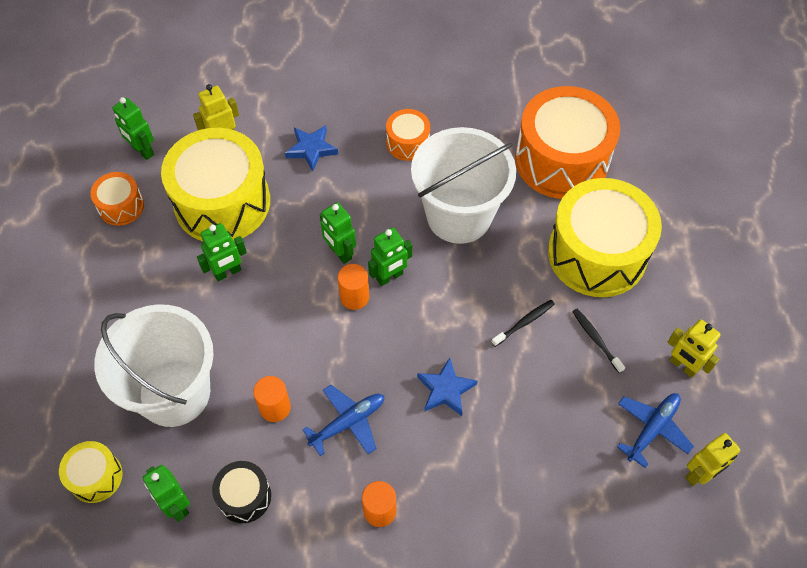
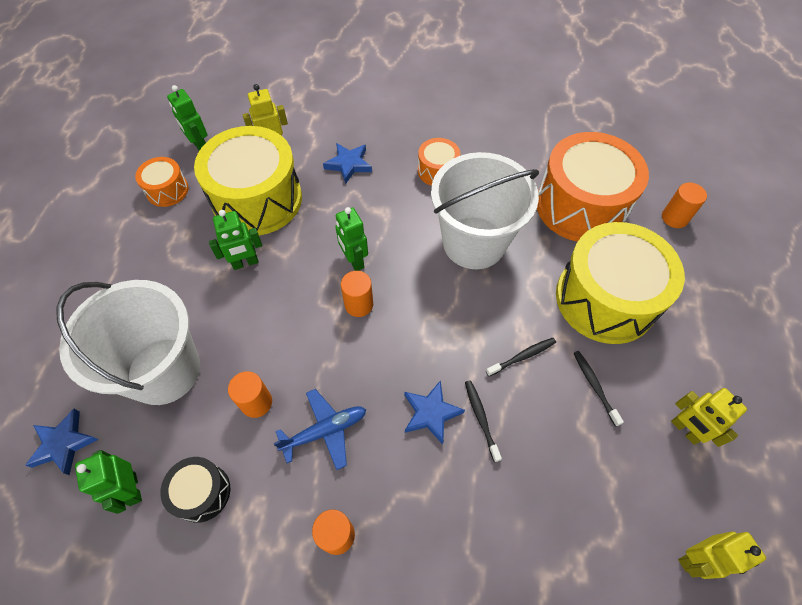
camera: 10 degrees right, 0 degrees up
yellow drum [59,441,123,503] -> blue star [25,409,98,475]
green robot [368,228,412,286] -> none
blue plane [617,393,694,468] -> none
none -> black toothbrush [465,380,502,462]
none -> orange cylinder [662,183,707,228]

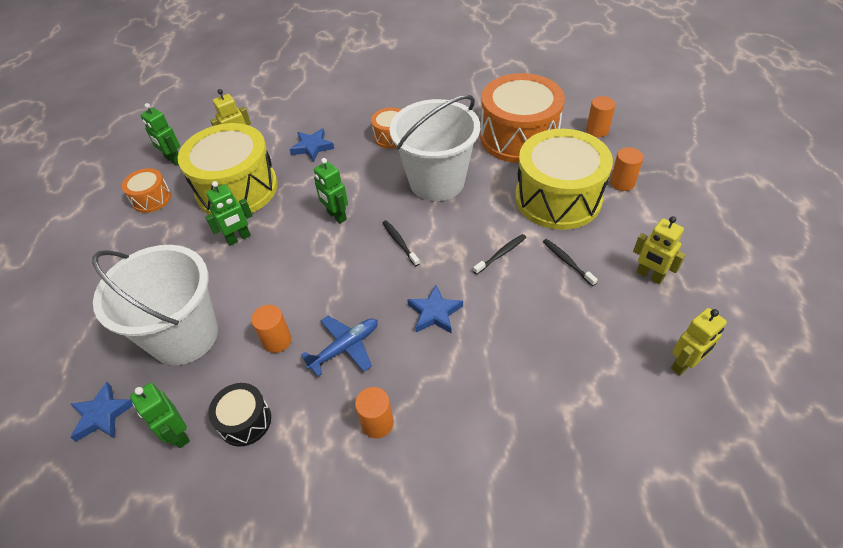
camera: 10 degrees left, 10 degrees down
orange cylinder [341,271,373,317] -> orange cylinder moved to [610,147,644,191]
black toothbrush [465,380,502,462] -> black toothbrush moved to [383,220,420,266]

